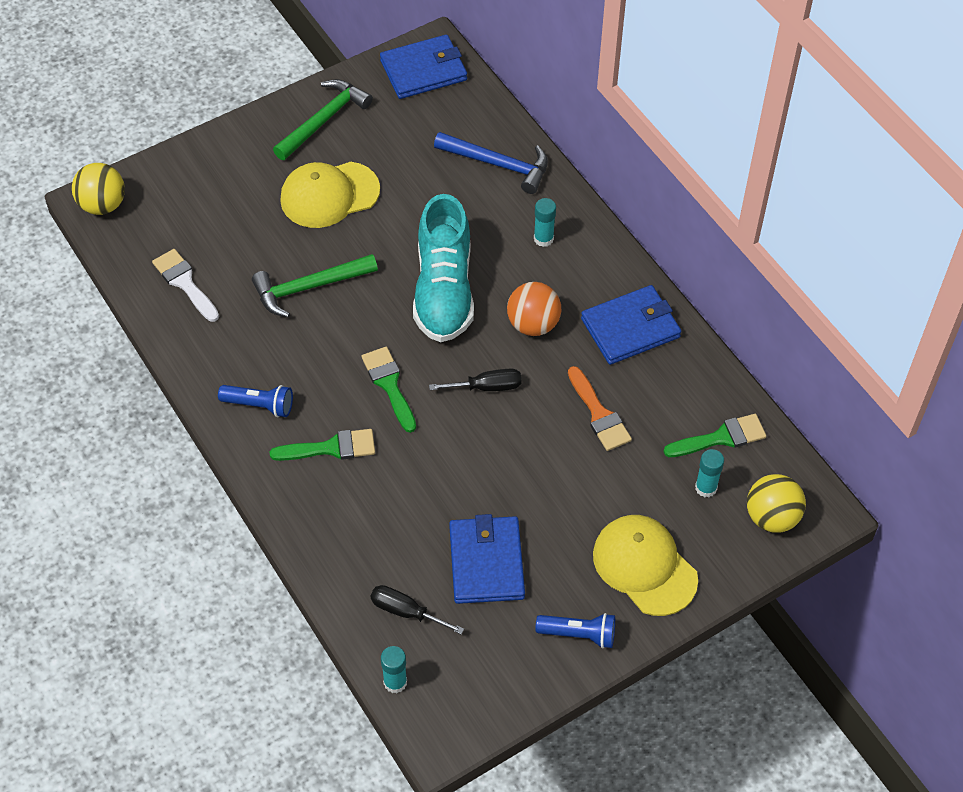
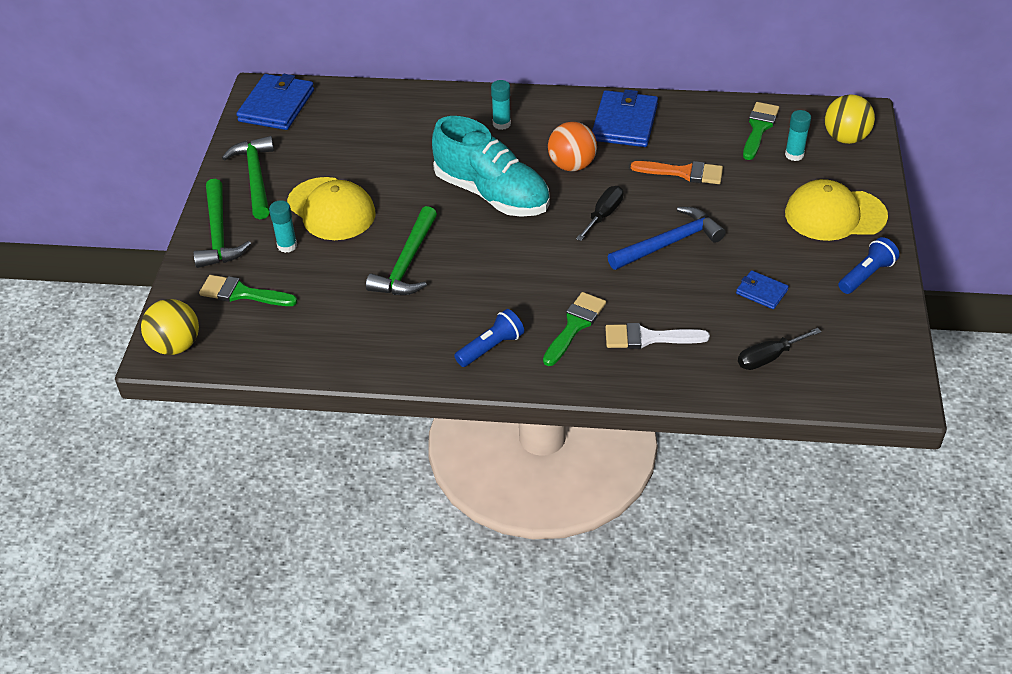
camera: 50 degrees left, 10 degrees down
white brush [152,249,219,322] -> white brush moved to [605,323,710,349]
yellow cap [280,162,380,228] -> yellow cap turned 60 degrees counterclockwise [287,177,376,240]
green brush [362,347,416,433] -> green brush moved to [199,275,298,306]
turquoise glue stick [381,646,407,693] -> turquoise glue stick moved to [269,200,297,253]
blue hammer [434,132,548,194] -> blue hammer moved to [607,207,726,270]
blue wallet [449,514,525,604] -> blue wallet [736,270,789,309], size x0.52
none -> green hammer [193,179,251,268]

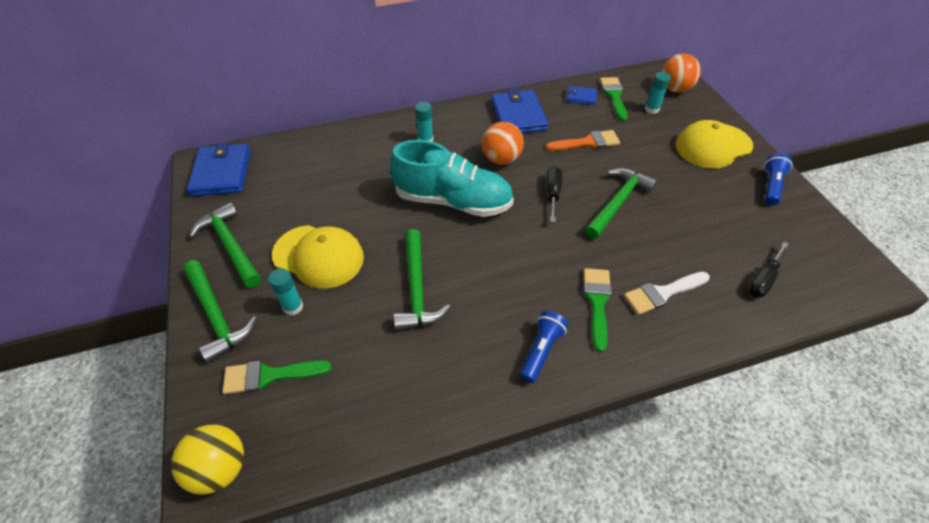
camera: 25 degrees left, 5 degrees up
blue hammer [607,207,726,270] -> green hammer [585,168,657,239]
blue wallet [736,270,789,309] -> blue wallet moved to [567,86,597,105]
yellow ball [825,94,875,144] -> orange ball [662,54,701,92]

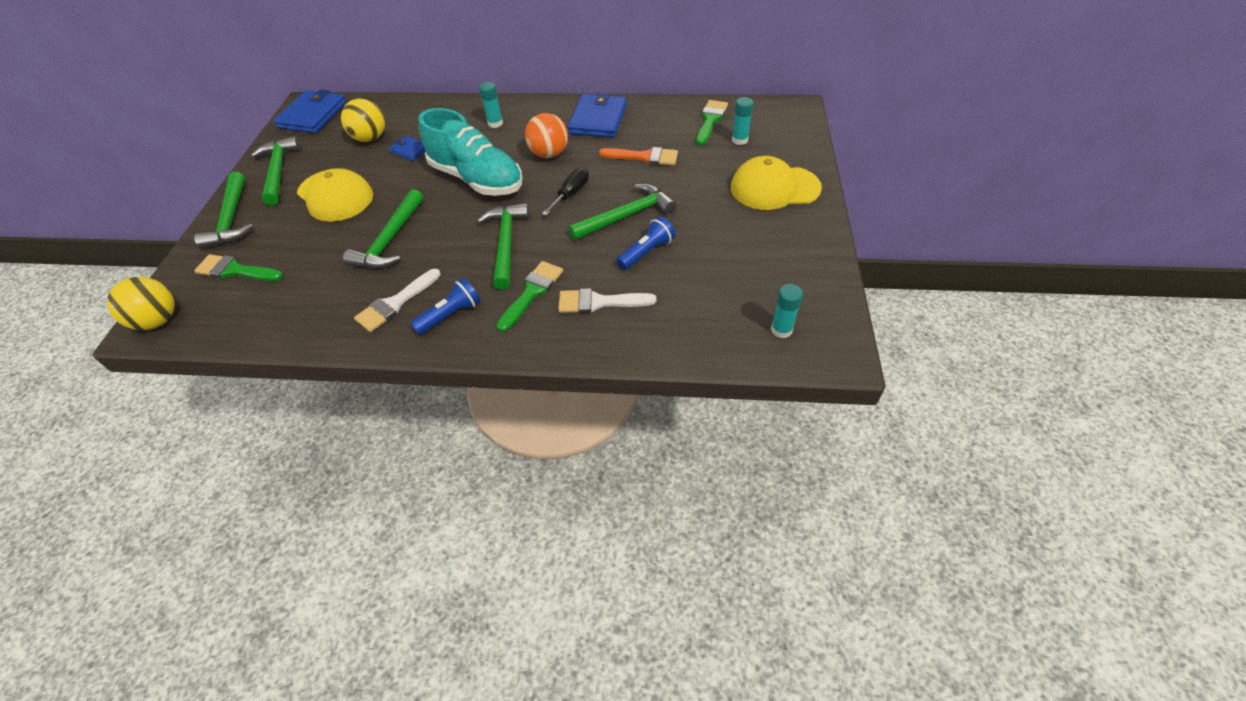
camera: 25 degrees right, 0 degrees up
turquoise glue stick [268,268,303,315] -> turquoise glue stick moved to [771,284,803,338]
blue wallet [567,86,597,105] -> blue wallet moved to [389,136,426,161]
orange ball [662,54,701,92] -> none
black screwdriver [748,241,789,297] -> none
blue flashlight [764,153,793,206] -> blue flashlight moved to [617,216,675,270]
none -> yellow ball [341,99,385,142]
none -> white brush [354,269,441,332]
none -> green hammer [477,203,529,290]

